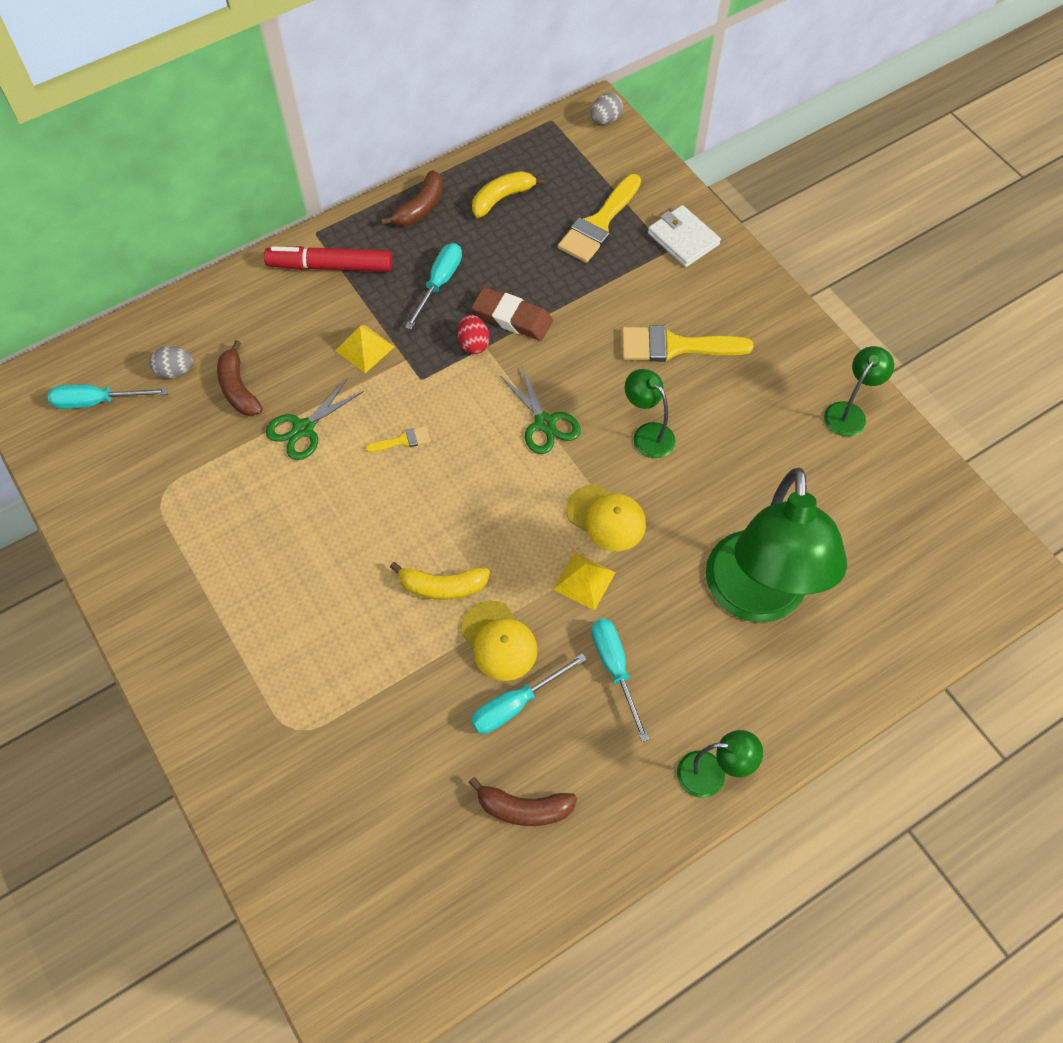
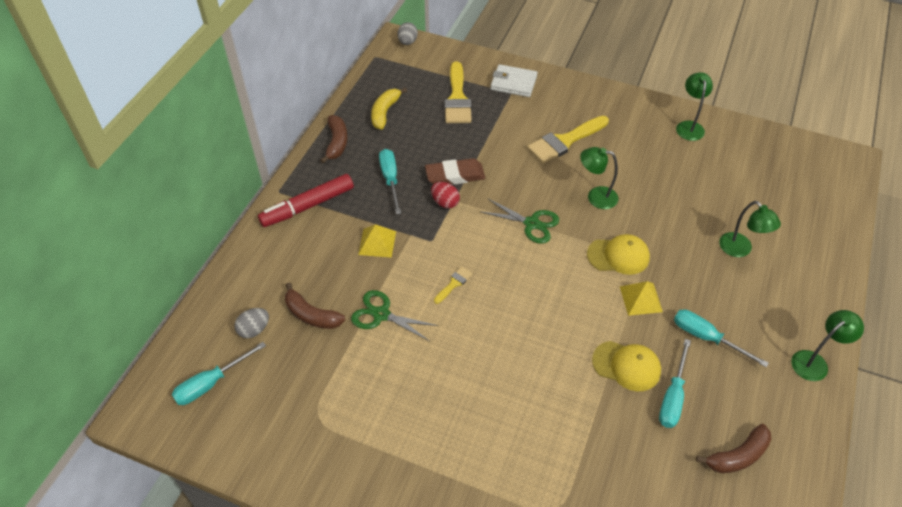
camera: 35 degrees left, 10 degrees down
green scissors [266,378,364,460] -> green scissors turned 105 degrees clockwise [351,290,439,341]
yellow banana [390,562,490,600] -> none
green lamp [706,468,847,623] -> green lamp [719,201,781,257], size x0.44

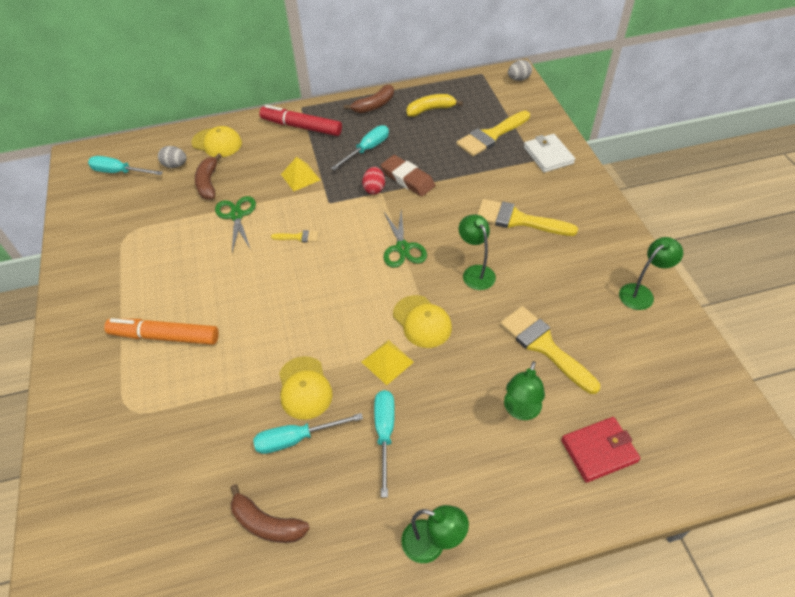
camera: 55 degrees right, 0 degrees up
none -> orange marker [104,318,219,345]
none -> yellow cap [191,126,242,157]
none -> yellow brush [500,306,600,394]
none -> red wallet [561,417,641,483]

